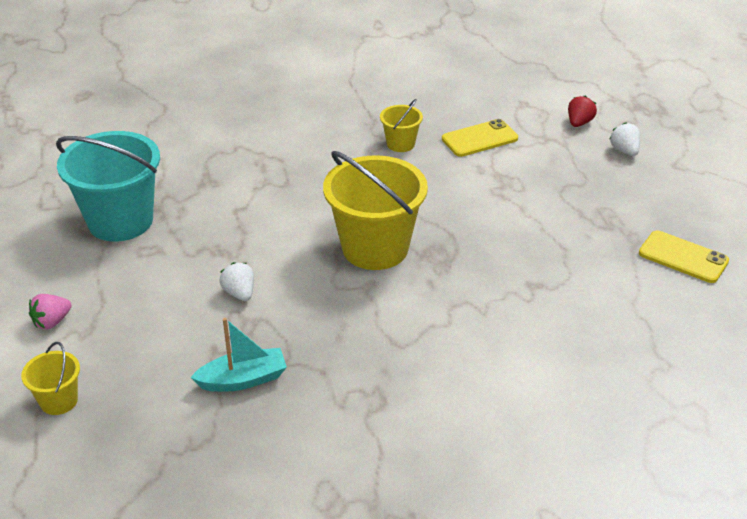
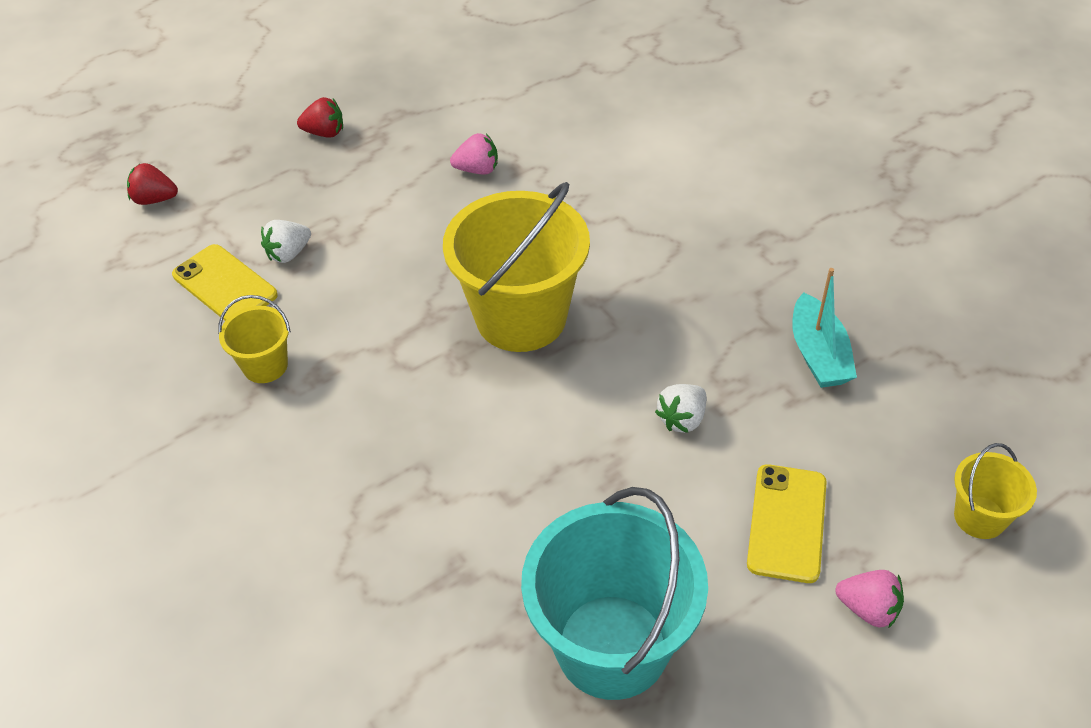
camera: 110 degrees left, 10 degrees up
turquoise boat [190,318,287,392] -> turquoise boat turned 150 degrees counterclockwise [792,268,857,388]
white strawberry [610,122,640,156] -> white strawberry moved to [261,220,311,263]
yellow phone [639,230,729,283] -> yellow phone moved to [747,464,827,583]
none -> red strawberry [297,97,343,138]
none -> pink strawberry [450,133,498,174]

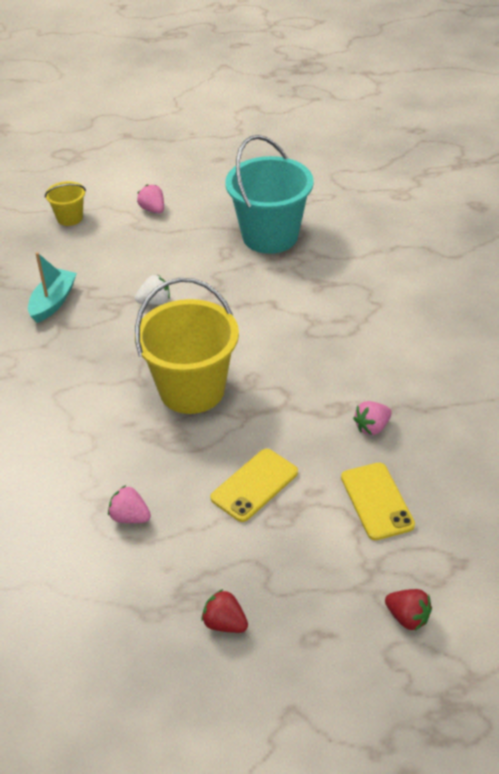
camera: 150 degrees left, 5 degrees down
yellow bucket [218,295,291,383] -> pink strawberry [353,401,392,435]
white strawberry [261,220,311,263] -> none
yellow phone [747,464,827,583] -> yellow phone moved to [210,449,298,522]

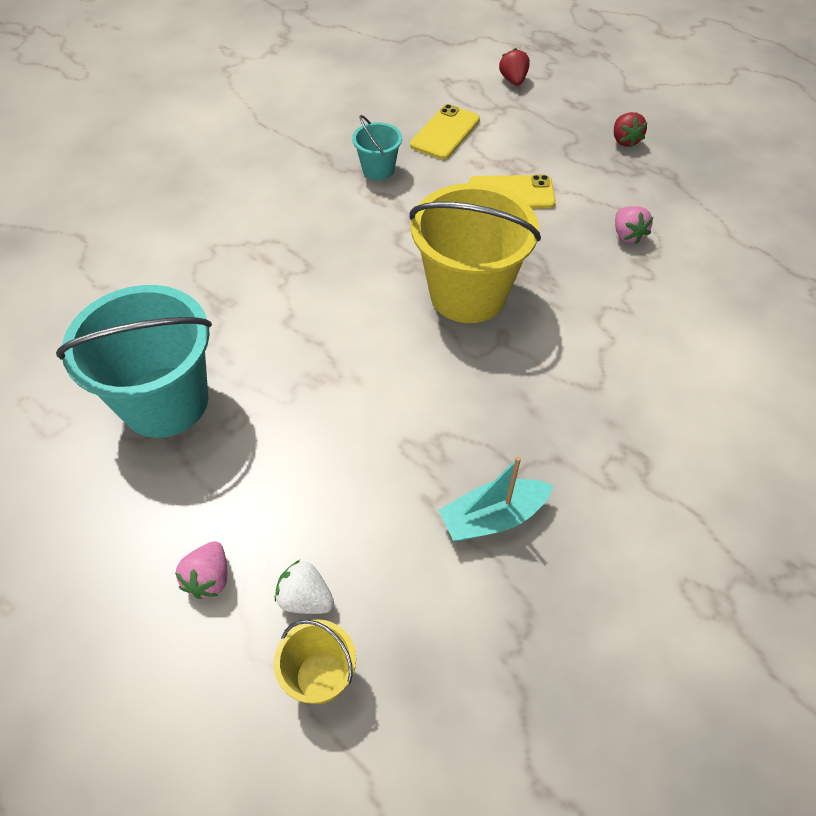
camera: 135 degrees left, 10 degrees up
white strawberry [135,275,170,305] -> white strawberry moved to [275,560,334,614]
pink strawberry [353,401,392,435] -> turquoise bucket [352,115,402,180]

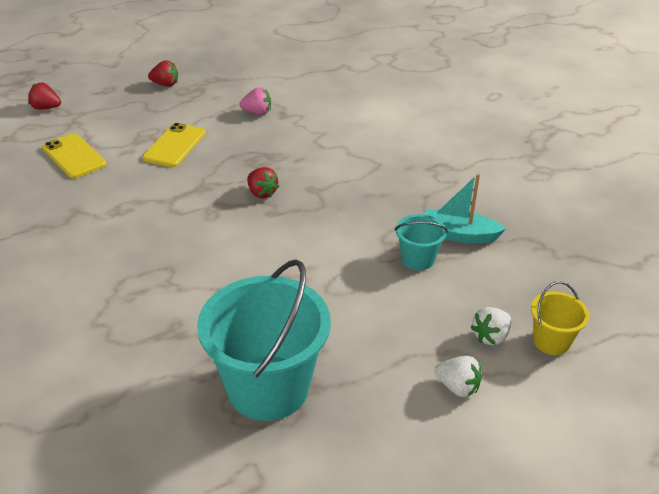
camera: 70 degrees left, 15 degrees down
pink strawberry [175,541,227,599] -> white strawberry [434,356,482,397]
turquoise bucket [352,115,402,180] -> turquoise bucket moved to [395,214,448,271]
yellow bucket [410,183,541,323] -> red strawberry [247,167,280,198]
turquoise boat [439,456,553,541] -> turquoise boat turned 105 degrees clockwise [424,174,506,243]

